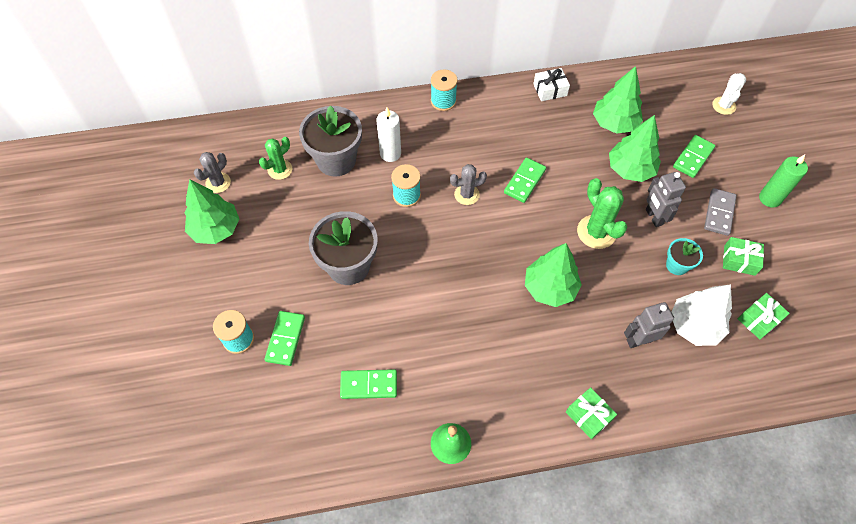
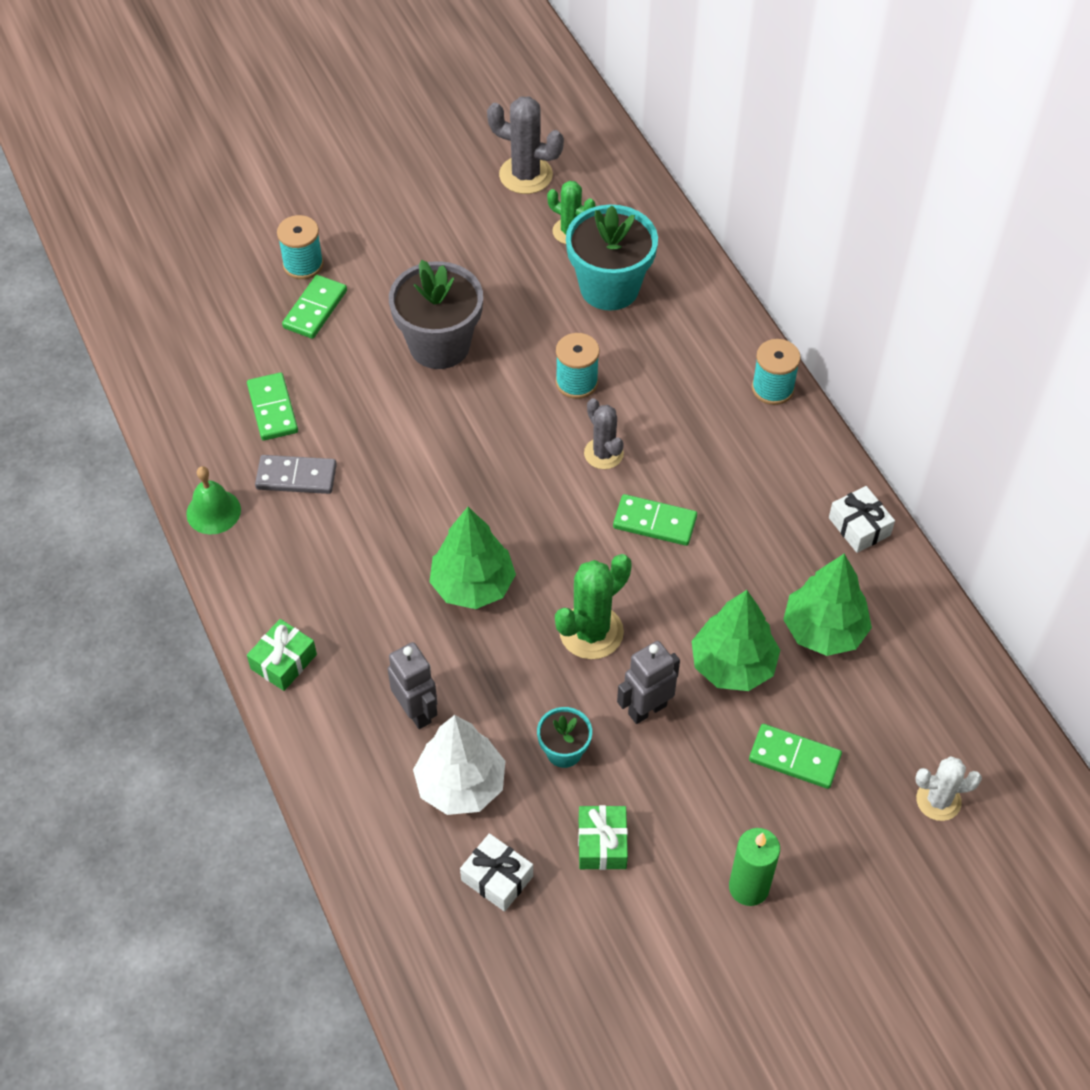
camera: 75 degrees right, 5 degrees down
green tree [184,179,239,244] -> none
grey cactus [194,152,231,193] -> grey cactus [487,96,564,194], size x1.51
green domino [265,311,305,366] -> green domino turned 60 degrees counterclockwise [282,275,347,339]
grey flower pot [299,105,362,177] -> turquoise flower pot [566,205,658,310]
white candle [377,107,401,162] -> none
grey domino [704,188,737,236] -> grey domino moved to [255,455,337,494]
green gift [738,293,790,340] -> white gift [460,833,533,912]

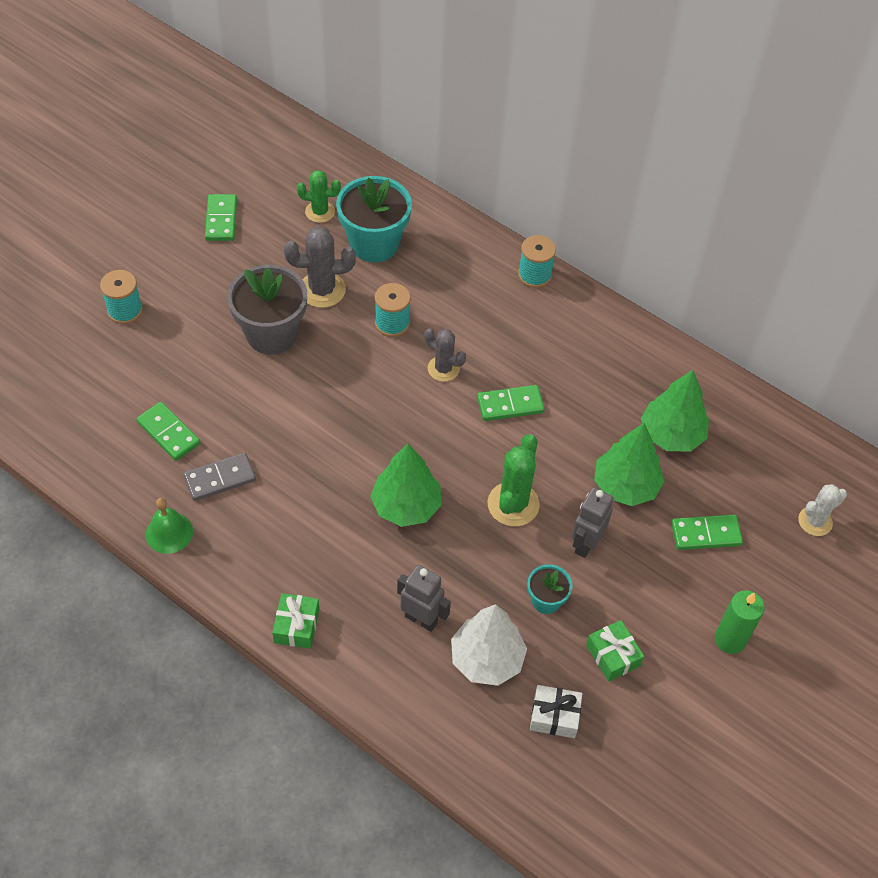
camera: 30 degrees left, 0 degrees up
green domino [282,275,347,339] -> green domino moved to [205,194,237,241]
grey cactus [487,96,564,194] -> grey cactus moved to [284,226,356,308]
white gift [829,486,895,553] -> none

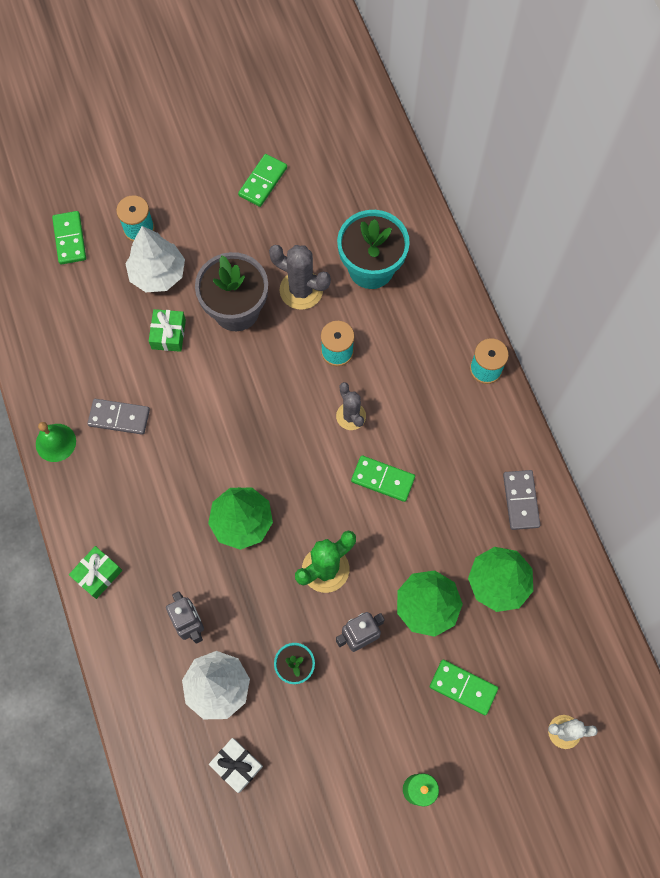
camera: 35 degrees right, 15 degrees up
green domino [137,402,200,461] -> green domino moved to [52,211,86,265]
green cactus [297,170,341,223] -> none
green gift [586,620,644,682] -> green gift moved to [149,309,186,352]
none -> white tree [125,226,185,292]
none -> grey domino [503,470,540,530]

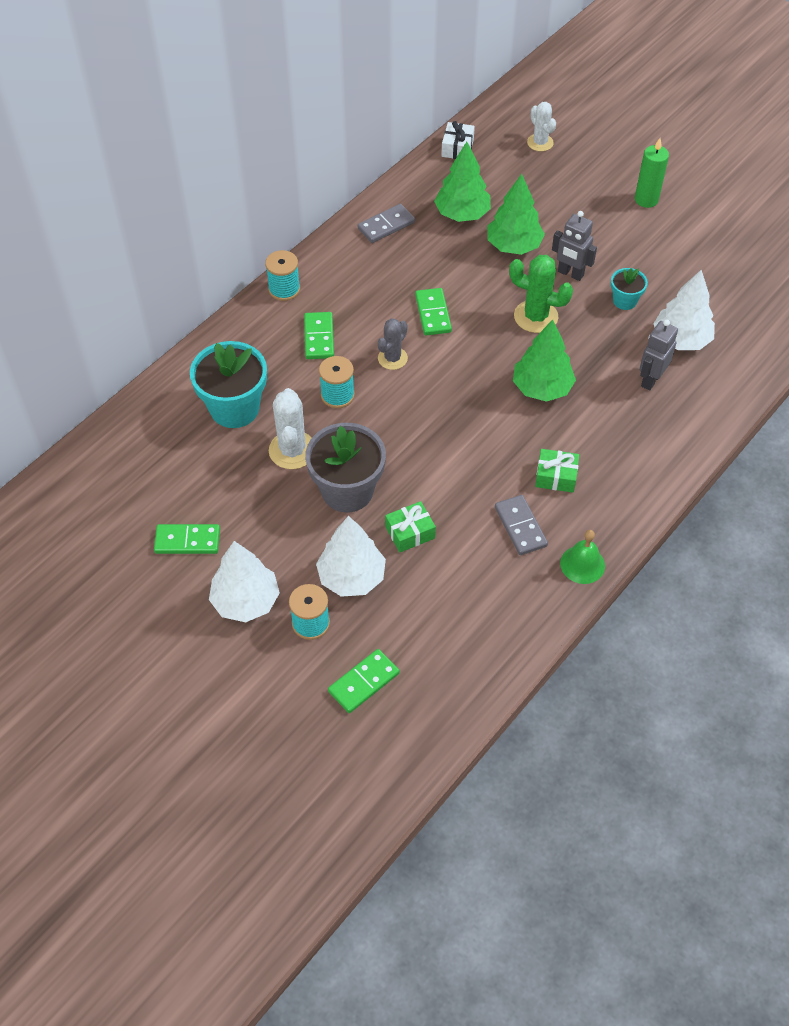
camera: 120 degrees left, 15 degrees down
green gift [69,546,122,599] -> green gift moved to [535,449,579,493]
white gift [209,738,263,793] -> white gift moved to [441,121,475,159]
grey cactus [269,245,331,310] -> white cactus [269,388,312,469]
green domino [430,660,498,715] -> green domino moved to [304,312,334,359]
none -> white tree [209,541,280,622]

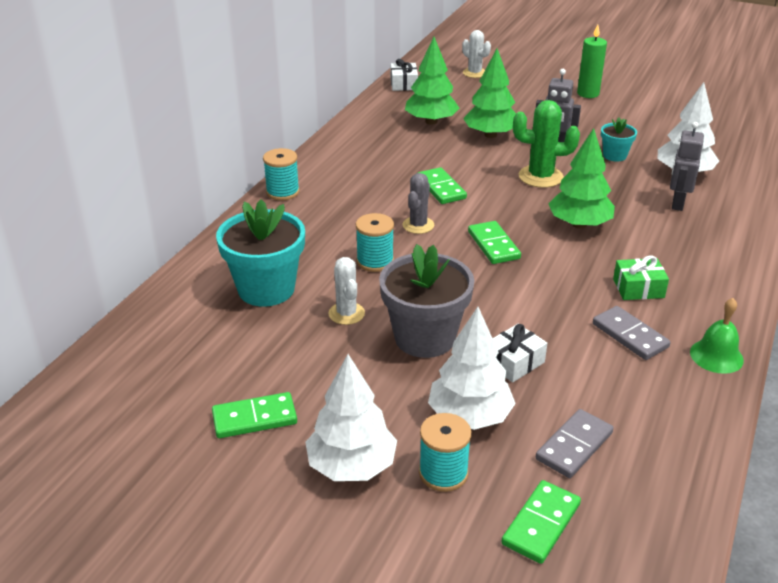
camera: 15 degrees left, 20 degrees down
white cactus [269,388,312,469] -> white cactus [328,257,365,325], size x0.66
green domino [304,312,334,359] -> green domino moved to [468,221,521,264]
grey domino [358,204,415,243] -> grey domino moved to [536,409,613,478]
green gift [385,501,436,552] -> white gift [493,324,547,382]

